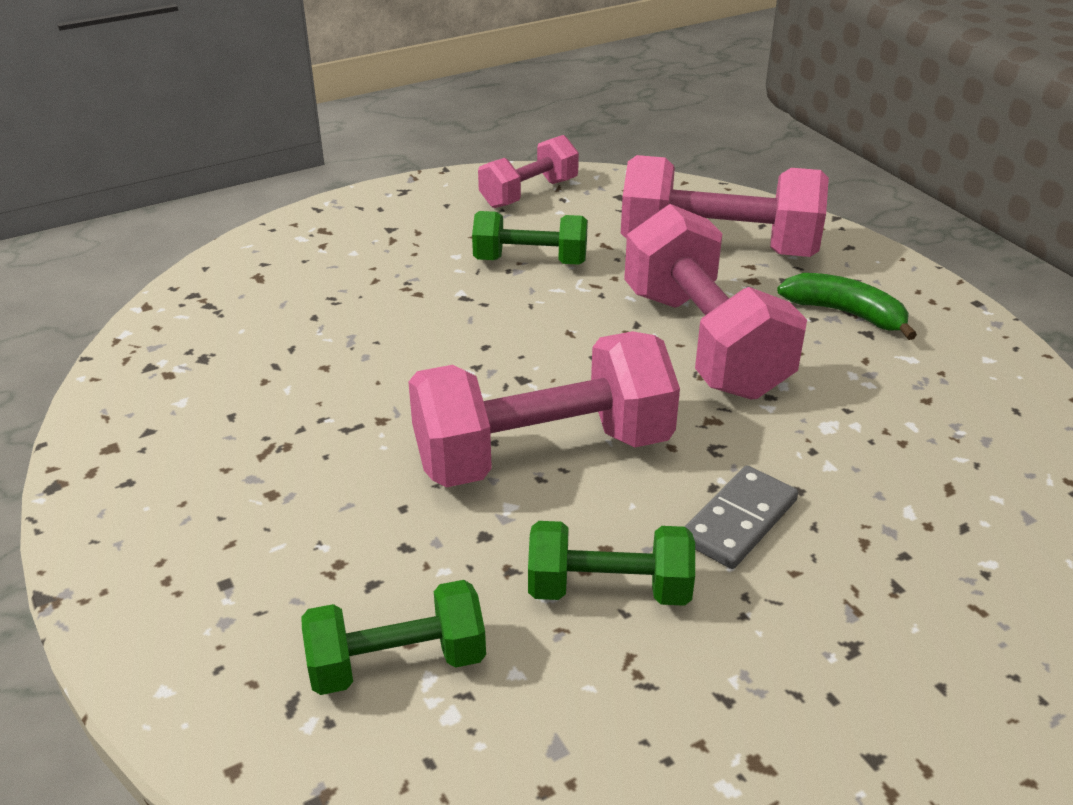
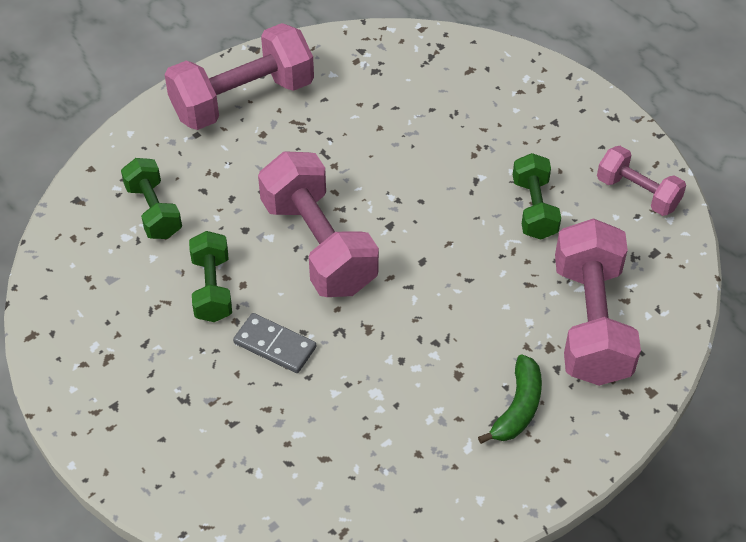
camera: 80 degrees right, 15 degrees up
pink dumbbell [624,204,807,400] -> pink dumbbell moved to [165,23,314,130]

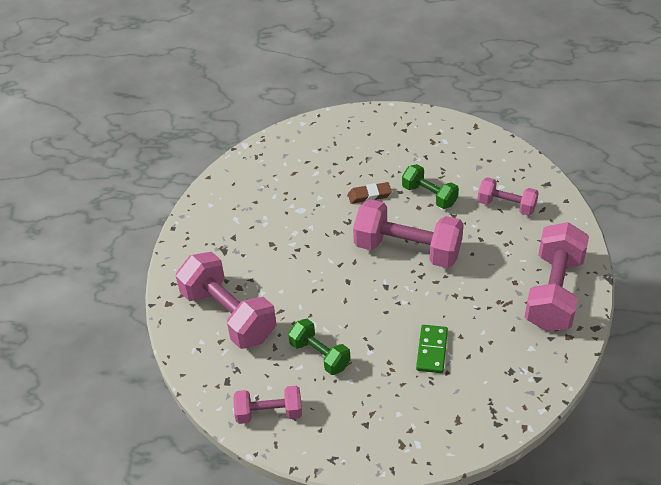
camera: 140 degrees right, 5 degrees down
green dumbbell [121,158,182,239] -> pink dumbbell [478,177,539,216]
grey domino [233,313,316,373] -> brown eraser [348,182,392,204]
green banana [478,354,542,444] -> none
none -> green domino [416,325,448,373]

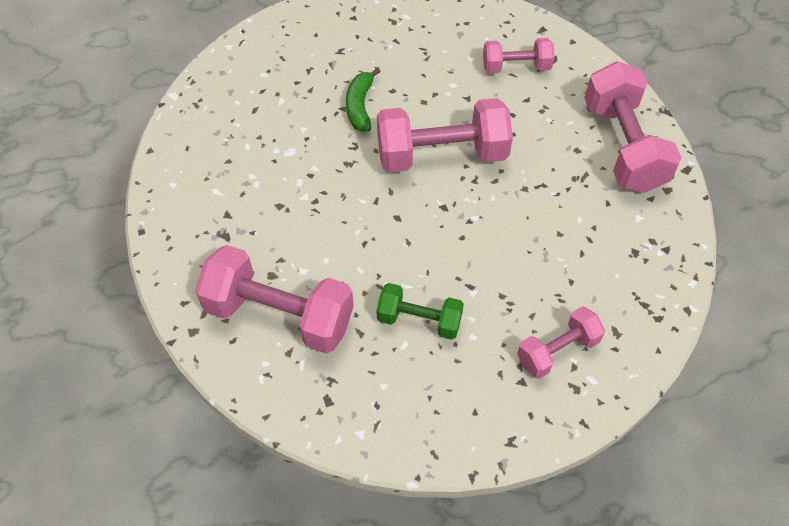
camera: 30 degrees left, 10 degrees up
pink dumbbell [233,386,302,424] -> pink dumbbell moved to [517,306,605,379]
brown eraser [348,182,392,204] -> green banana [346,67,381,132]
green dumbbell [402,164,459,209] -> none
green domino [416,325,448,373] -> none

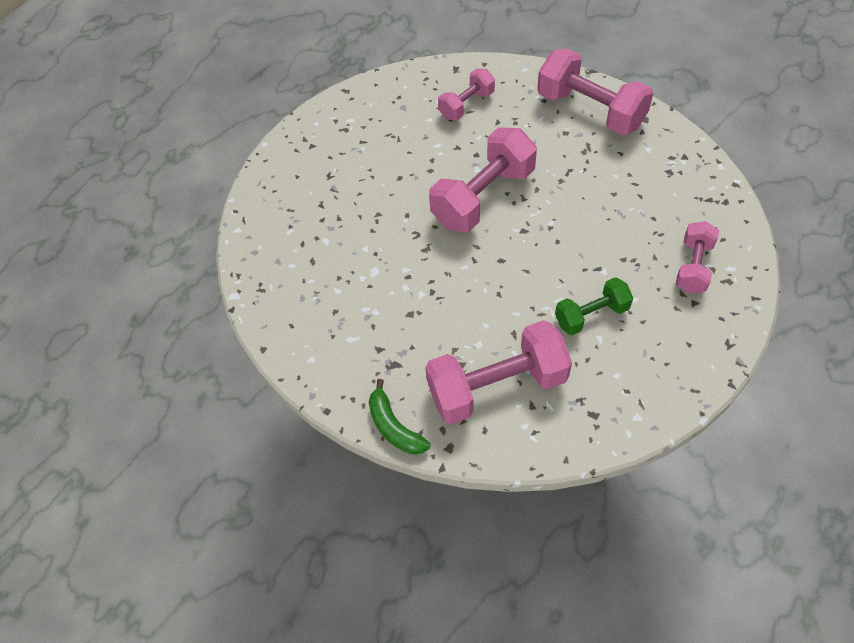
camera: 35 degrees left, 0 degrees up
green banana [346,67,381,132] -> green banana moved to [369,379,430,454]

